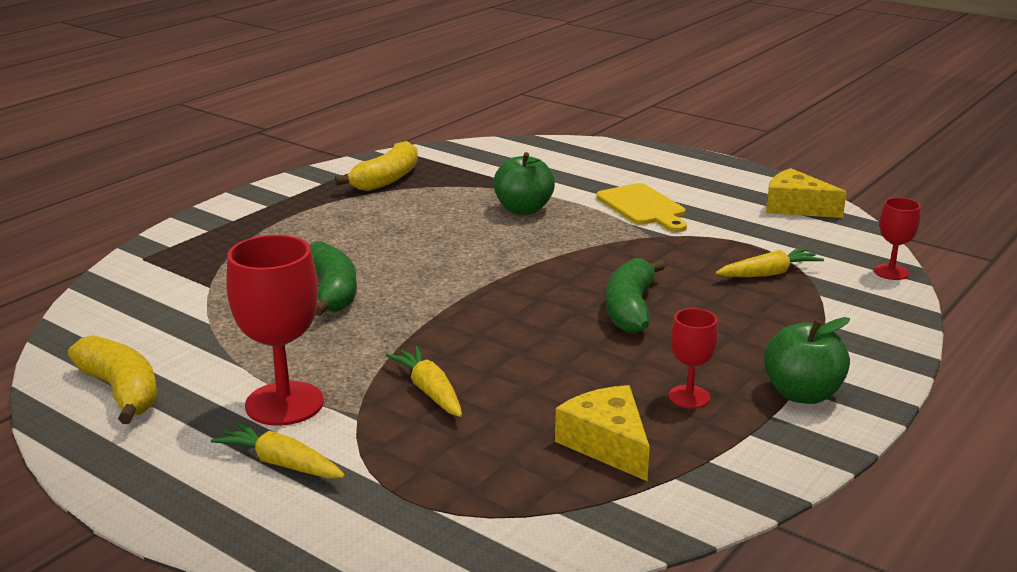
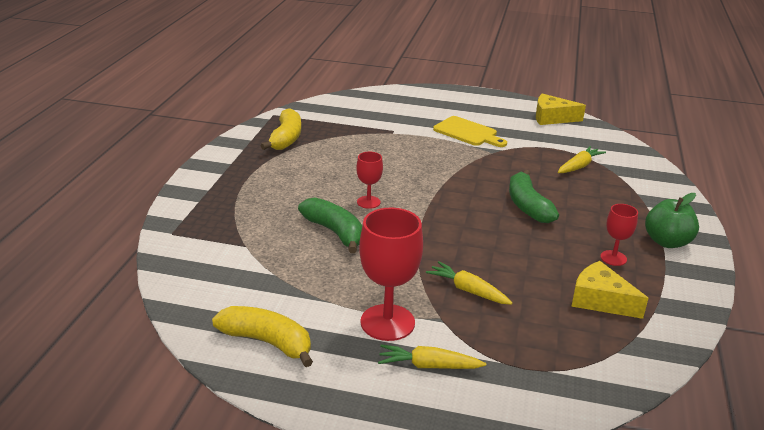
camera: 25 degrees left, 5 degrees up
green apple [493,152,555,215] -> none
red goblet [874,197,921,280] -> red goblet moved to [356,152,383,209]

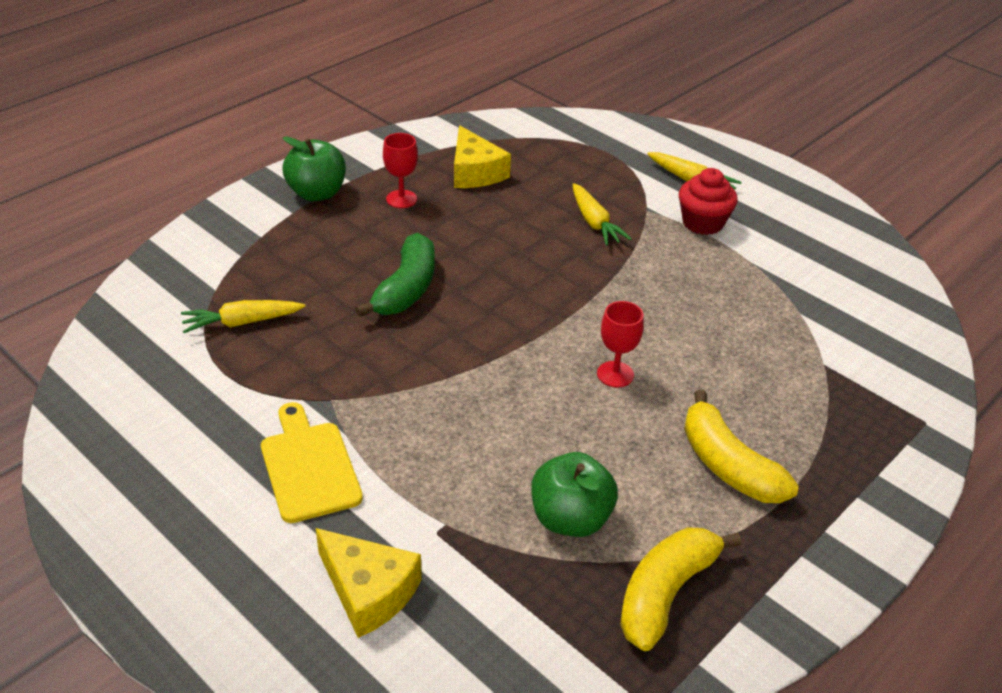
camera: 150 degrees left, 10 degrees up
yellow banana [212,306,313,367] -> yellow banana moved to [684,389,799,503]
green banana [298,197,362,253] -> none
red goblet [359,207,423,341] -> red cupcake [679,168,738,235]
yellow cheese [536,94,586,125] -> yellow cheese moved to [316,528,422,638]
none -> green apple [531,452,618,537]

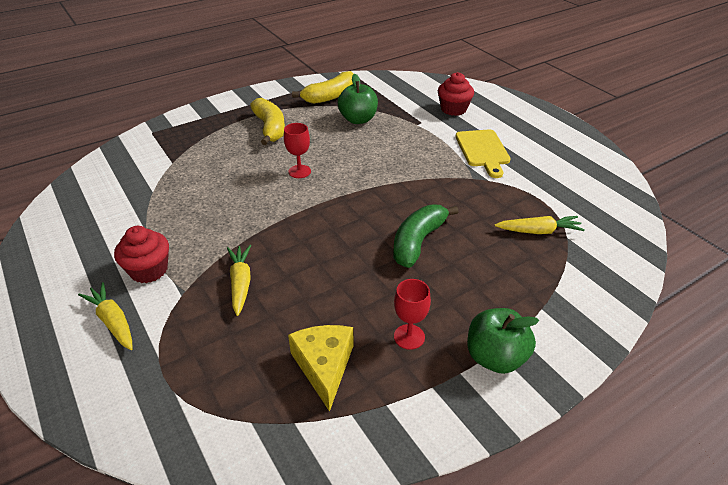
camera: 165 degrees left, 0 degrees up
yellow cheese [316,528,422,638] -> red cupcake [438,72,474,116]

